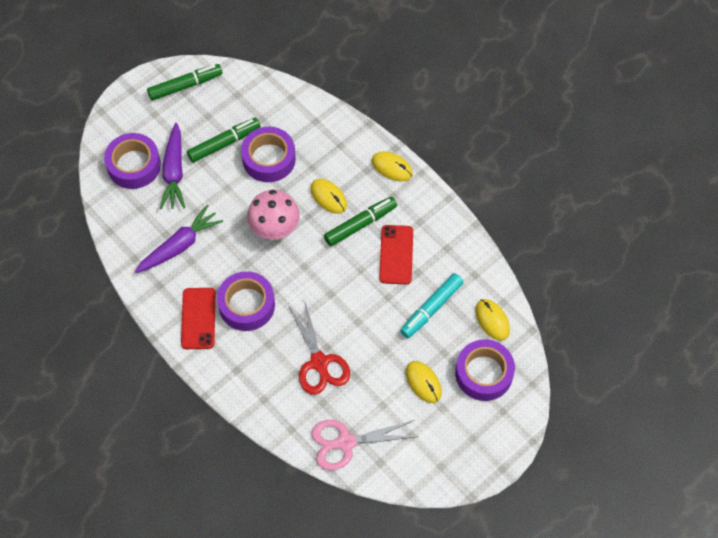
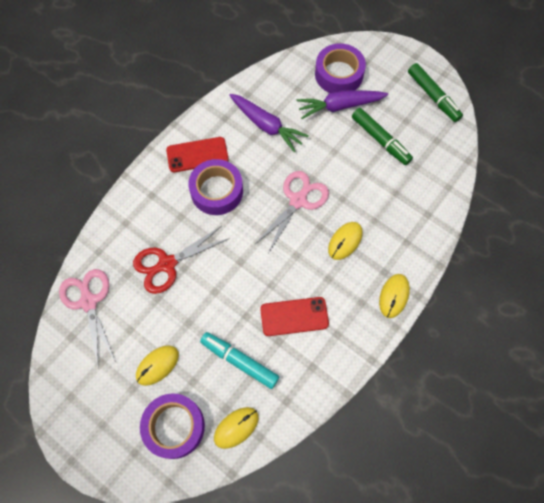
camera: 80 degrees right, 5 degrees up
purple tape [241,127,296,182] -> none
pink mushroom [247,190,300,240] -> pink scissors [254,171,329,253]
green marker [324,197,397,246] -> none

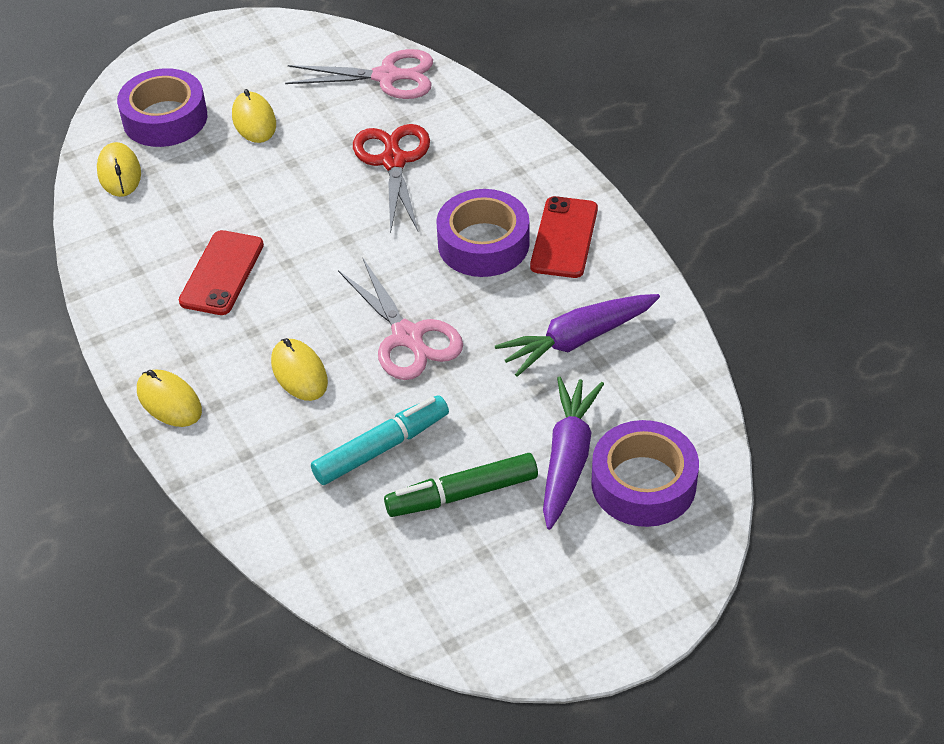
camera: 115 degrees right, 20 degrees down
turquoise marker [200,332,279,389] -> turquoise marker moved to [311,395,449,485]
green marker [408,63,463,122] -> none

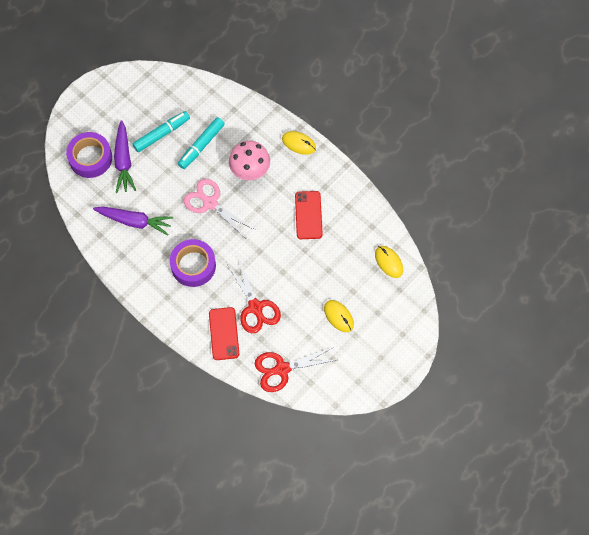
camera: 160 degrees right, 20 degrees up
purple tape [117,68,207,147] -> none
yellow mouse [271,338,328,401] -> pink mushroom [229,141,270,180]
pink scissors [285,49,433,99] -> red scissors [255,347,336,392]
green marker [384,453,538,517] -> turquoise marker [132,111,190,152]
purple carrot [495,294,660,377] -> purple carrot turned 60 degrees clockwise [93,206,173,236]
red phone [530,196,598,278] -> red phone moved to [209,307,239,360]

